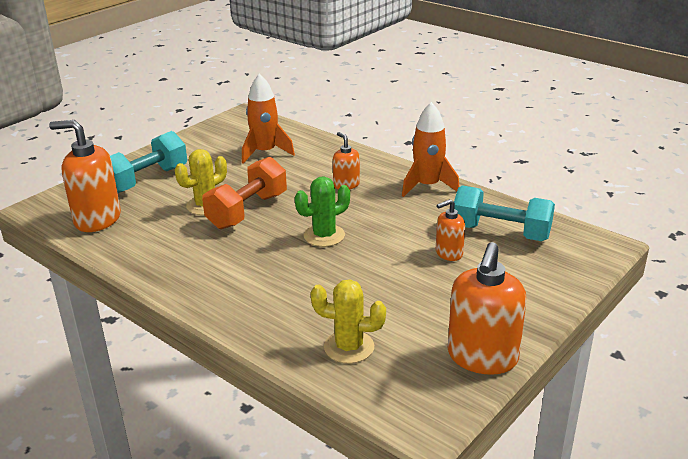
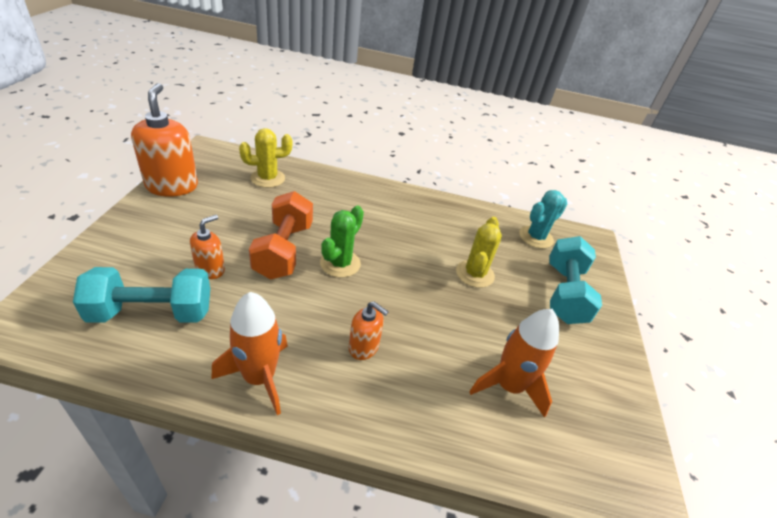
camera: 145 degrees right, 10 degrees up
orange soap dispenser [49,120,121,232] -> turquoise cactus [519,190,567,249]
orange dumbbell [202,157,287,229] -> orange dumbbell moved to [249,191,313,280]

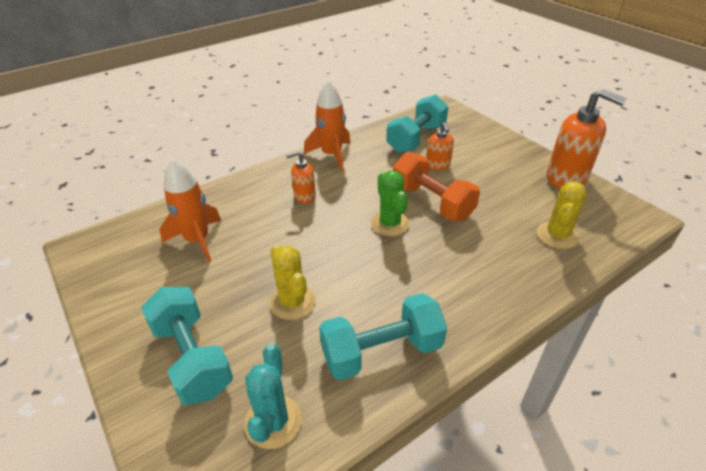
camera: 140 degrees right, 0 degrees up
none -> turquoise dumbbell [319,293,447,380]

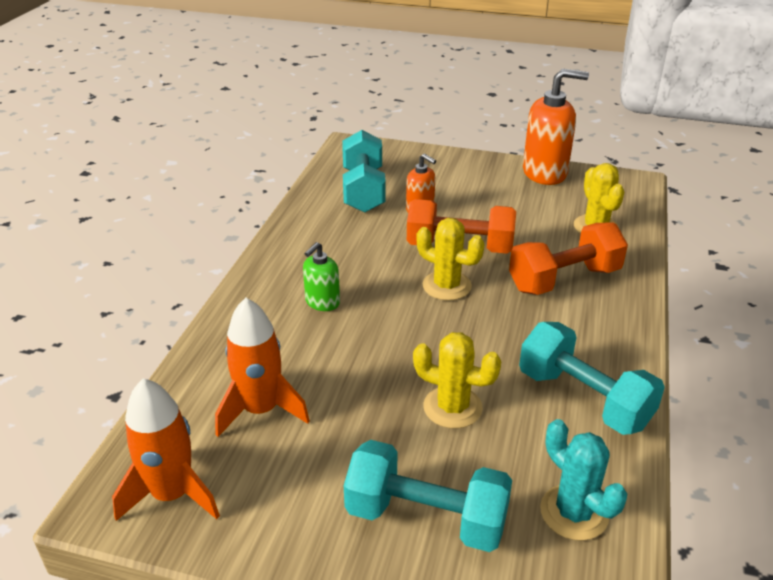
camera: 40 degrees left, 5 degrees down
orange soap dispenser [286,151,316,204] -> green soap dispenser [303,242,340,311]
orange rocket [304,80,351,171] -> orange rocket moved to [112,378,220,521]
turquoise dumbbell [319,293,447,380] -> turquoise dumbbell turned 75 degrees counterclockwise [519,322,665,435]
green cactus [371,170,410,236] -> yellow cactus [417,218,484,301]
none -> orange dumbbell [509,223,628,295]

